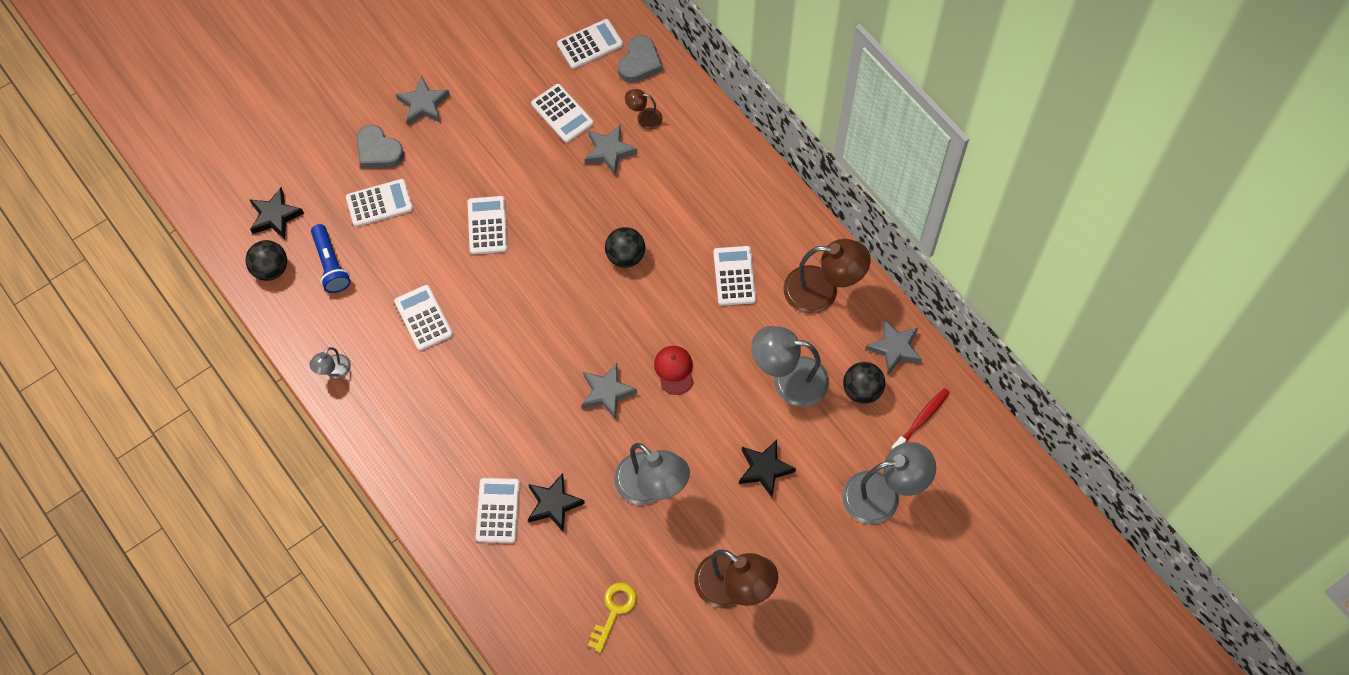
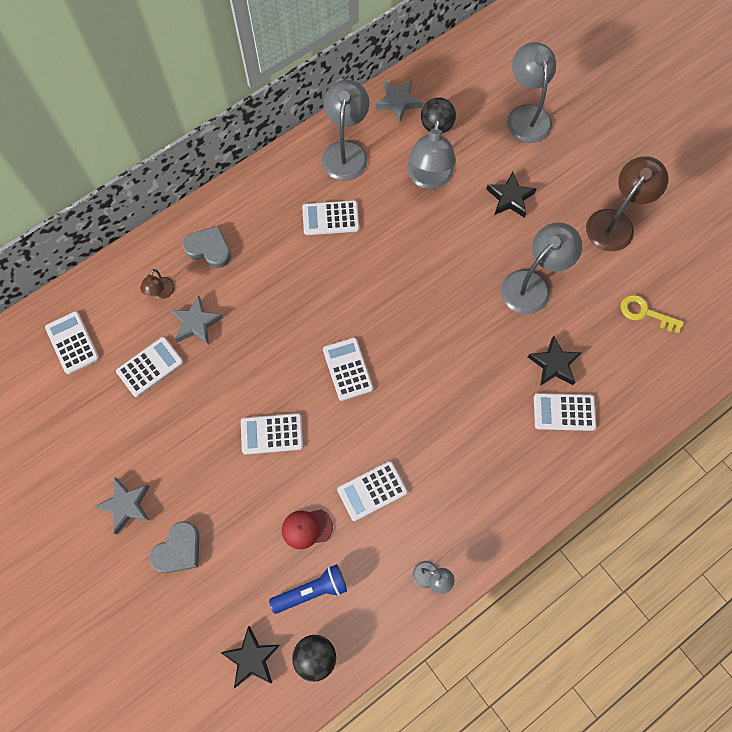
camera: 90 degrees left, 5 degrees up
white calculator [346,179,413,227] -> white calculator moved to [323,338,373,401]
grey star [582,363,637,420] -> none
black ball [605,227,645,268] -> none
grey heart [618,35,662,83] -> grey heart moved to [183,226,231,268]
red cap [654,346,694,395] -> red cap moved to [282,509,333,549]
brown lamp [783,239,871,314] -> grey lamp [322,80,369,180]
red toothbrush [891,388,950,450] -> none

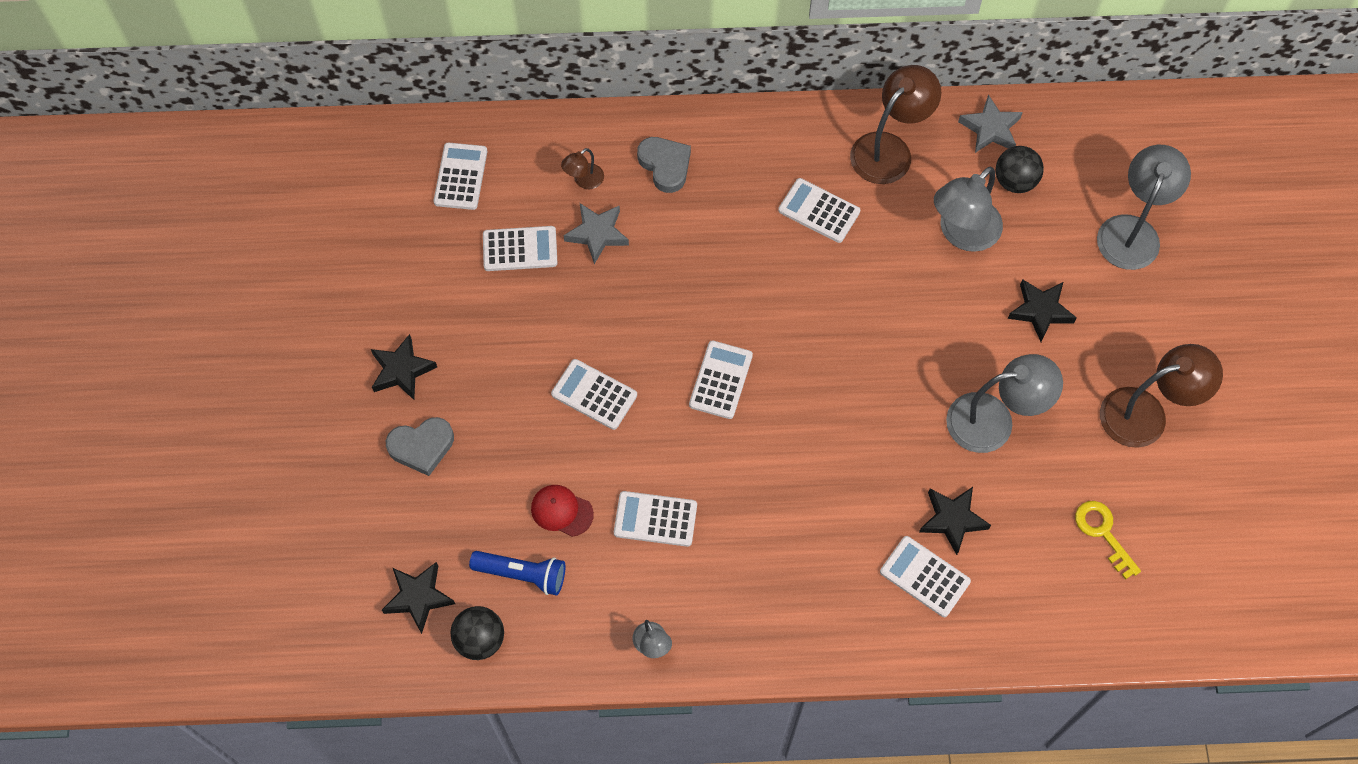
camera: 35 degrees right, 5 degrees down
grey star [94,477,150,534] -> black star [371,334,437,400]
grey lamp [322,80,369,180] -> brown lamp [850,65,941,184]

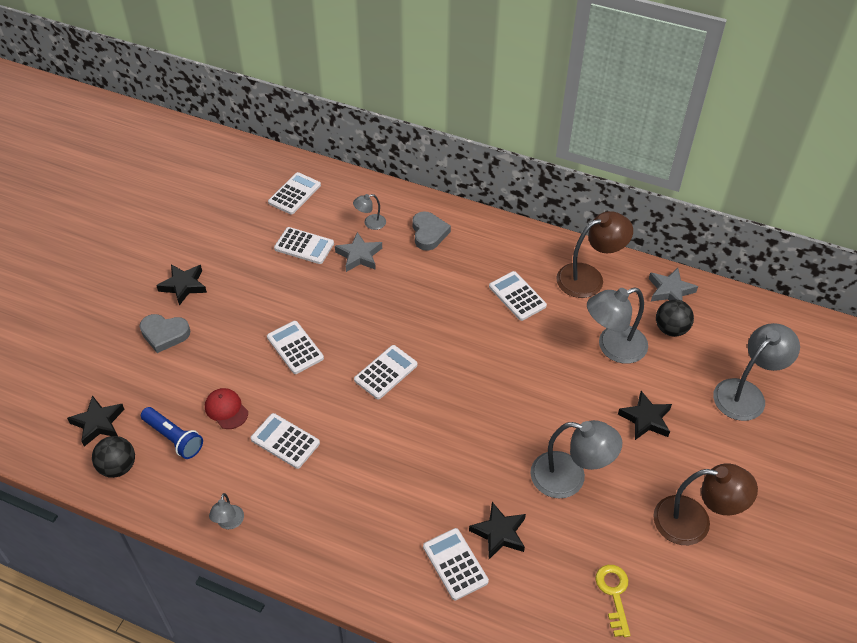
camera: 25 degrees right, 15 degrees down
brown lamp [561,148,604,189] -> grey lamp [353,194,386,230]

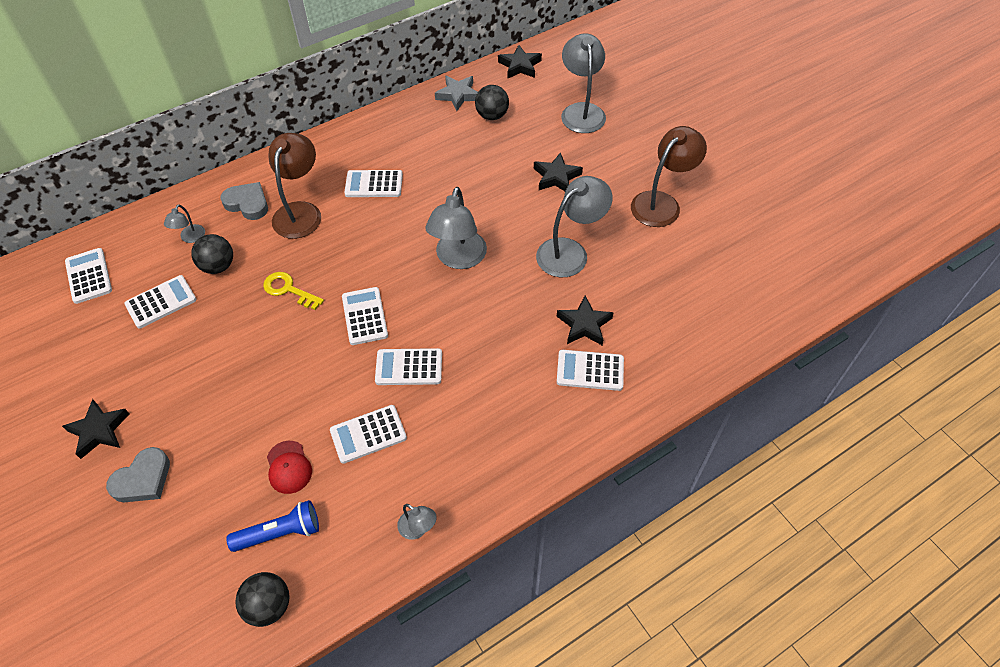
camera: 55 degrees left, 5 degrees up
black star [67,395,125,447] -> black star moved to [498,45,542,78]
red cap [205,388,248,429] -> red cap turned 105 degrees counterclockwise [267,441,312,494]
white calculator [267,321,324,374] -> white calculator moved to [375,348,442,385]
grey star [335,232,382,272] -> black ball [191,234,233,274]
brown lamp [556,211,633,298] -> brown lamp moved to [269,133,321,239]
grey lamp [587,287,648,364] -> grey lamp moved to [425,187,487,269]
yellow key [595,565,631,637] -> yellow key moved to [263,272,324,310]

